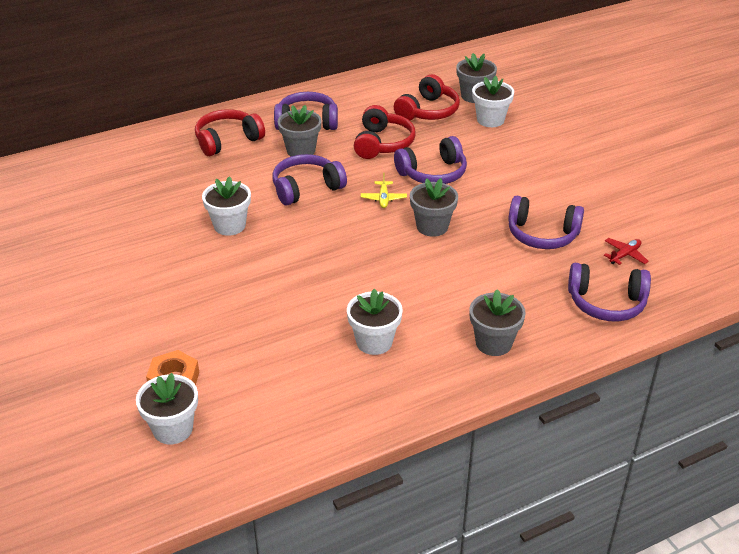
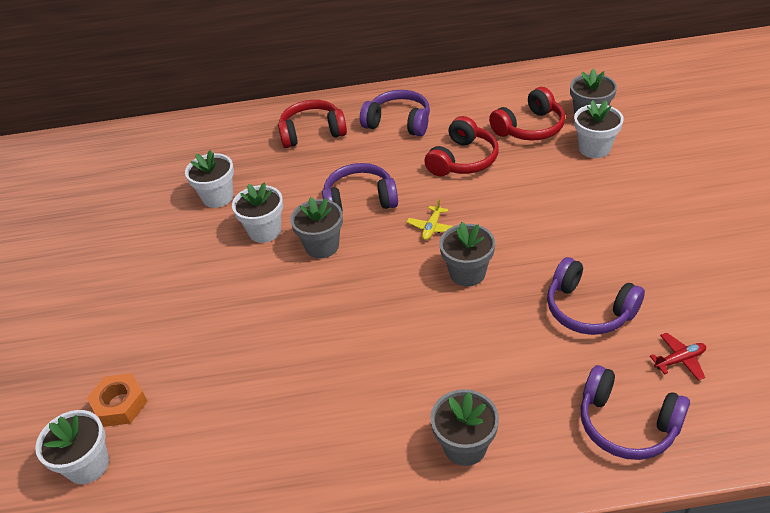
camera: 25 degrees right, 5 degrees up
grey flower pot [278,105,321,156] -> grey flower pot moved to [290,197,343,259]
white flower pot [347,289,403,355] -> white flower pot moved to [185,150,234,208]
purple headphones [394,136,467,184] -> none

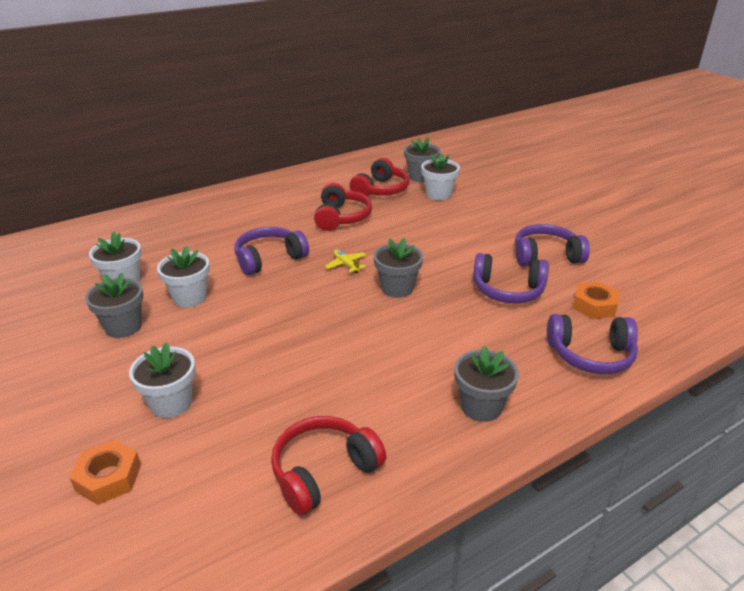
camera: 30 degrees left, 10 degrees down
white flower pot [35,410,109,484] -> white flower pot moved to [129,342,195,418]
red headphones [278,100,347,148] -> red headphones moved to [271,416,386,516]
grey flower pot [290,197,343,259] -> grey flower pot moved to [85,273,143,338]
purple headphones [360,90,430,136] -> purple headphones moved to [515,224,590,266]
yellow plane [407,199,453,240] -> yellow plane turned 150 degrees clockwise [325,249,366,273]
red plane [650,333,706,381] -> orange nut [573,282,619,319]

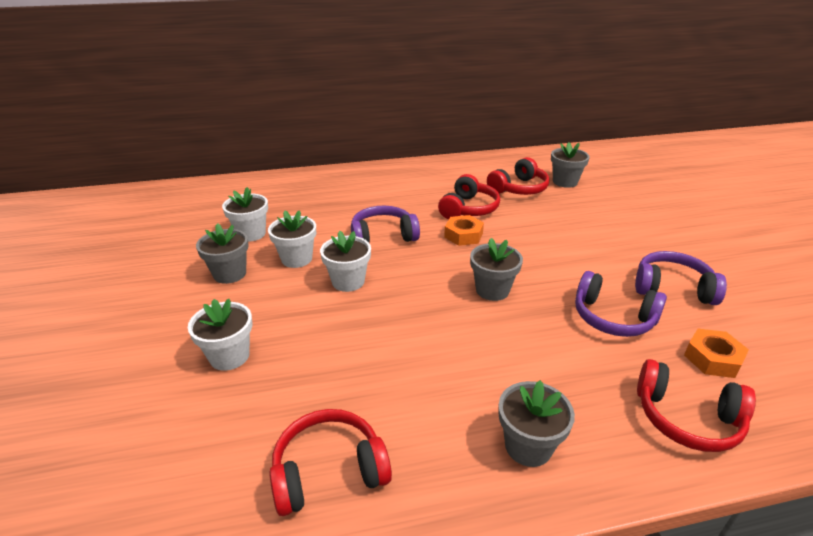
camera: 20 degrees right, 0 degrees up
orange nut [69,439,141,505] -> orange nut moved to [444,215,484,246]
yellow plane [325,249,366,273] -> none
white flower pot [421,153,460,200] -> white flower pot moved to [320,231,371,292]
purple headphones [547,314,638,374] -> red headphones [637,359,756,452]

